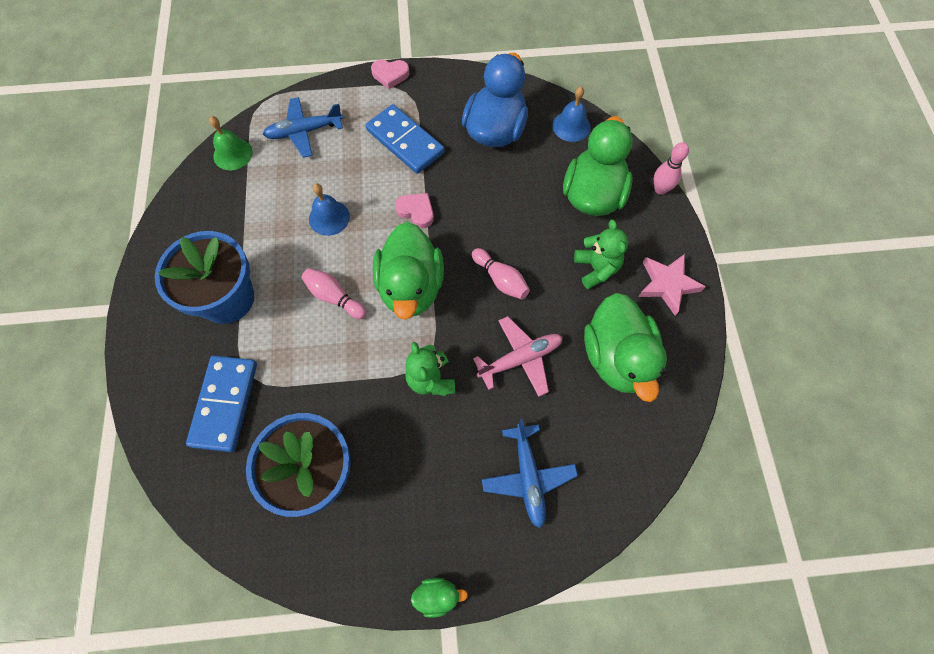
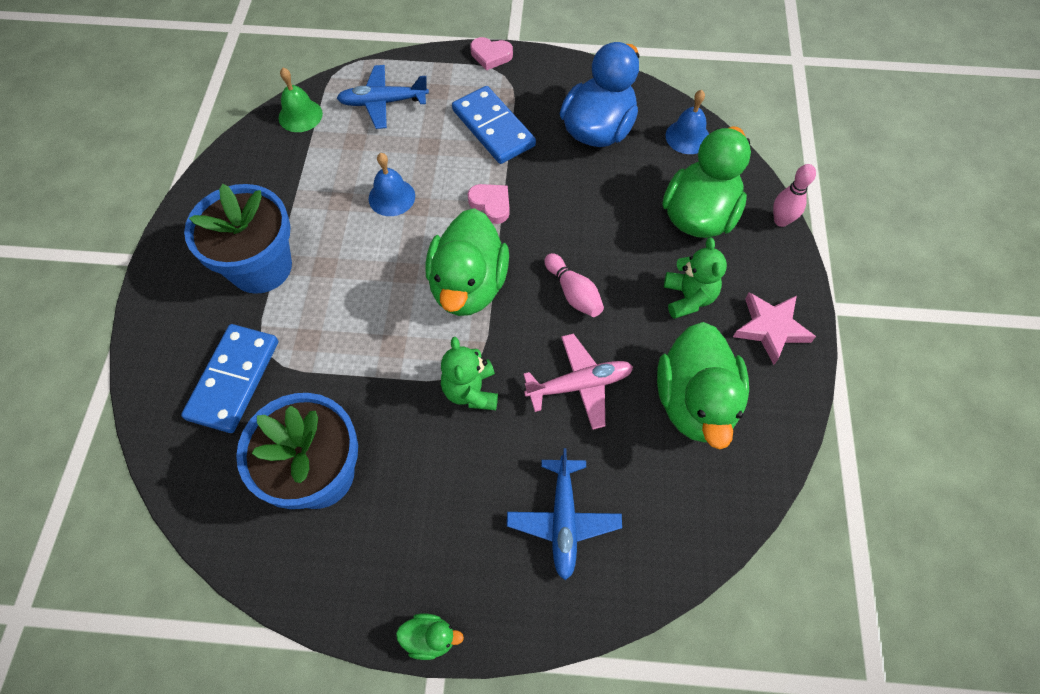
camera: 10 degrees right, 5 degrees down
pink bowling pin [301,268,366,319] -> none

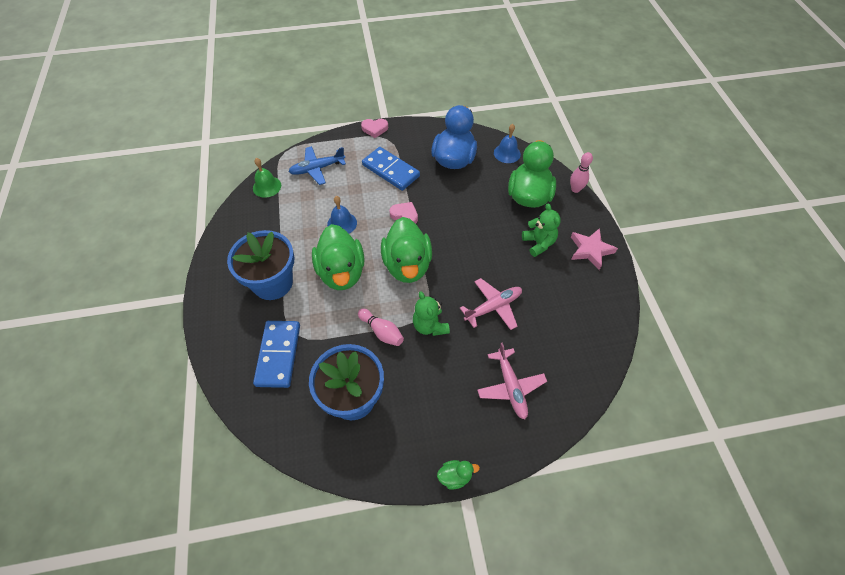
camera: 15 degrees left, 5 degrees down
blue plane [507,448,622,580] -> pink plane [477,343,547,420]
pink bowling pin [544,253,604,317] -> pink bowling pin moved to [358,309,404,346]
green duck [657,322,749,449] -> green duck moved to [312,224,365,290]

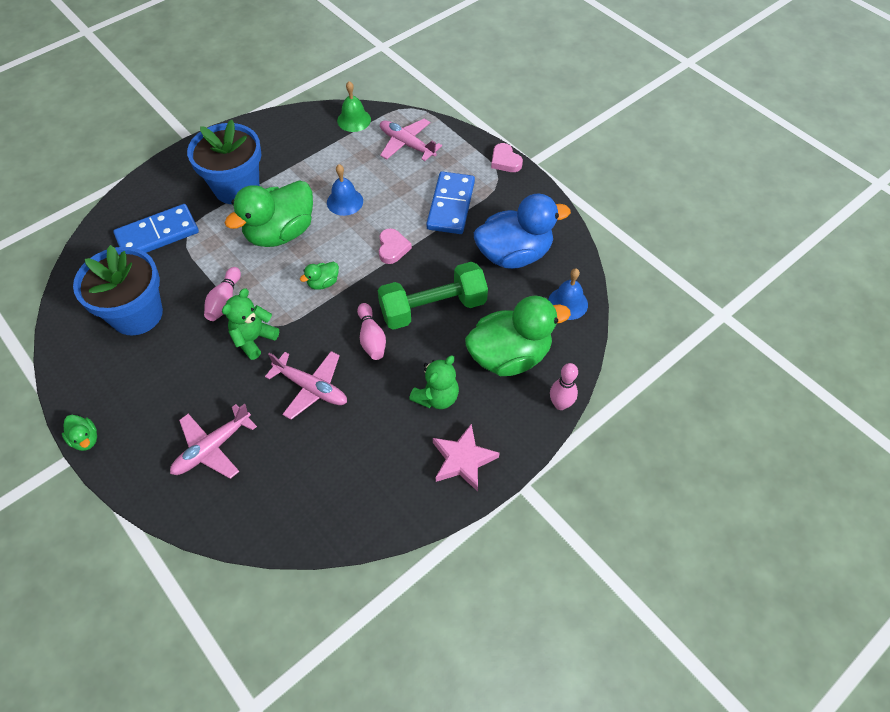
camera: 60 degrees right, 0 degrees up
blue plane [288,146,346,185] -> pink plane [380,119,442,161]
green duck [381,217,432,283] -> green duck [300,262,339,290], size x0.43
none -> pink bowling pin [357,303,386,360]
none -> green dumbbell [378,262,488,330]

